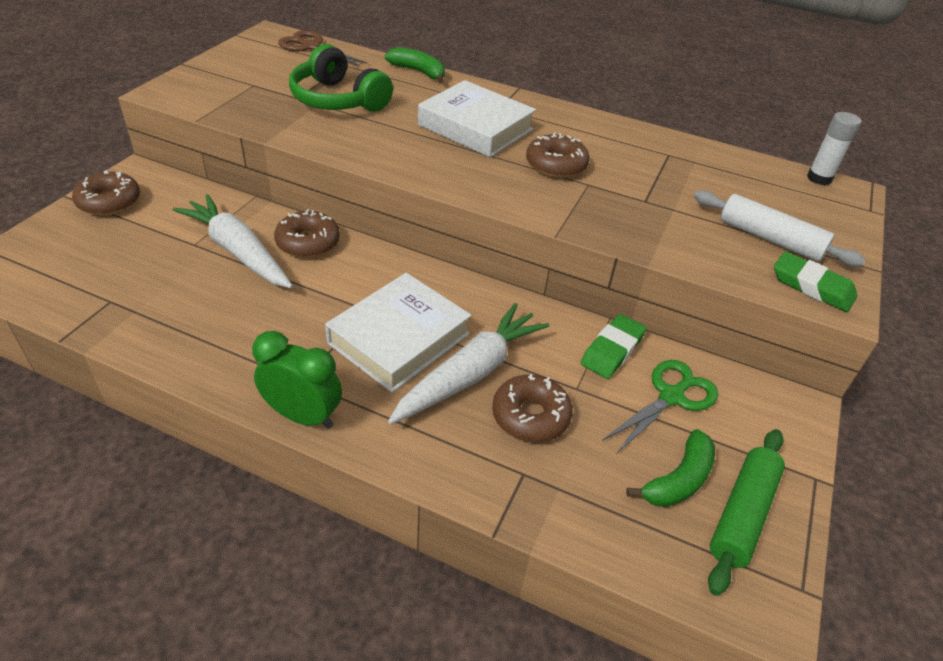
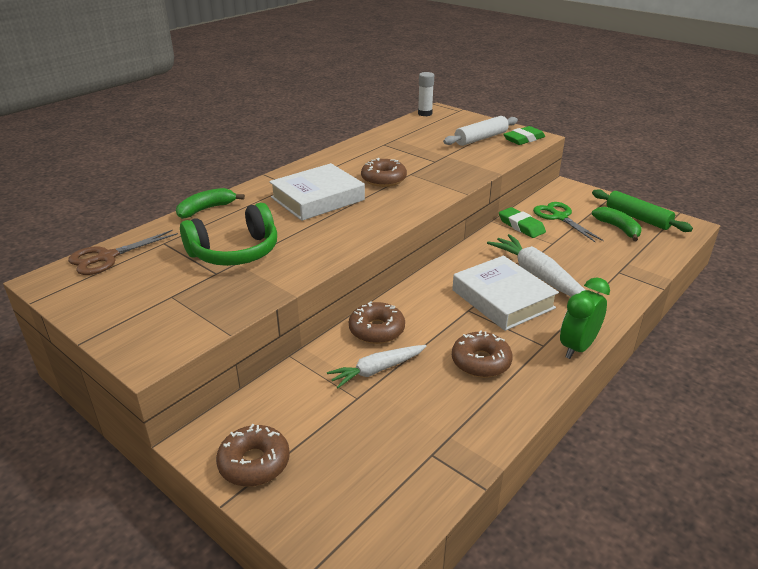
camera: 70 degrees left, 10 degrees down
white carrot [173,194,293,288] -> white carrot [327,345,427,388], size x0.65
brown donut [492,374,573,442] -> brown donut moved to [452,330,513,378]

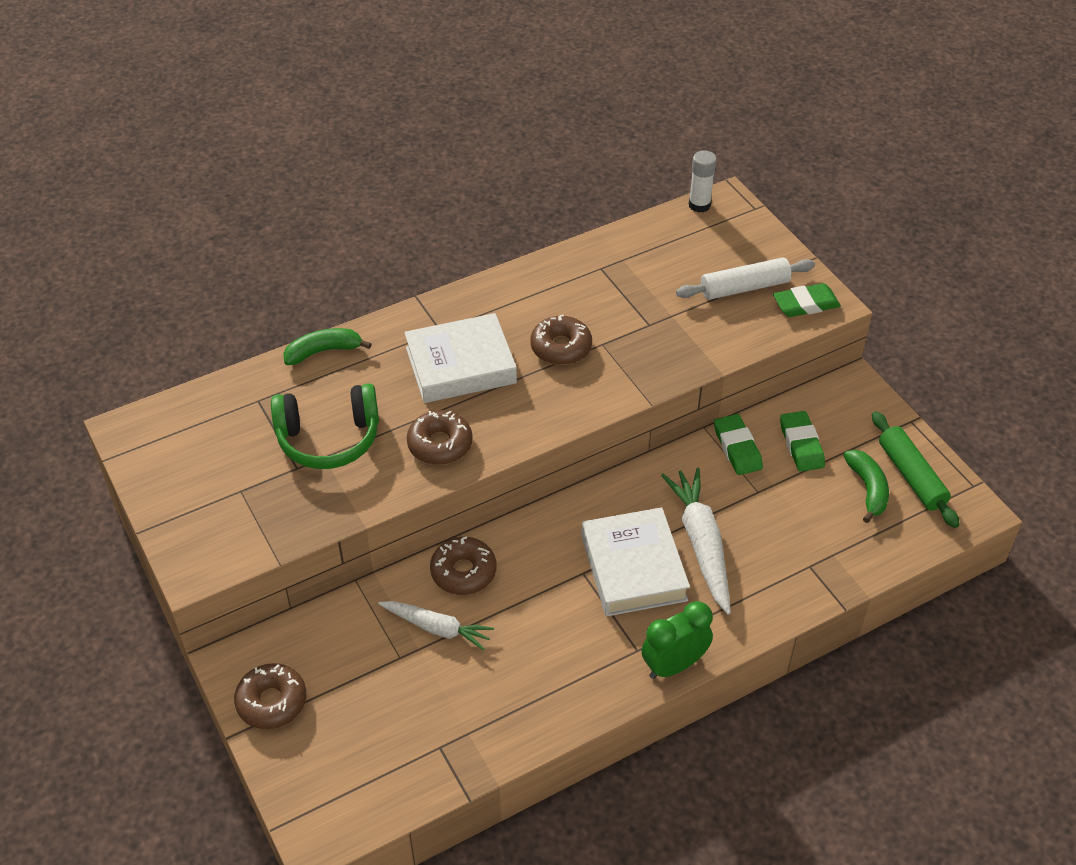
camera: 20 degrees right, 15 degrees up
brown scissors [68,230,178,275] -> none
white carrot [327,345,427,388] -> white carrot turned 150 degrees counterclockwise [378,601,494,651]
brown donut [452,330,513,378] -> brown donut moved to [407,410,473,465]
green scissors [533,202,604,242] -> green eraser [780,411,825,472]

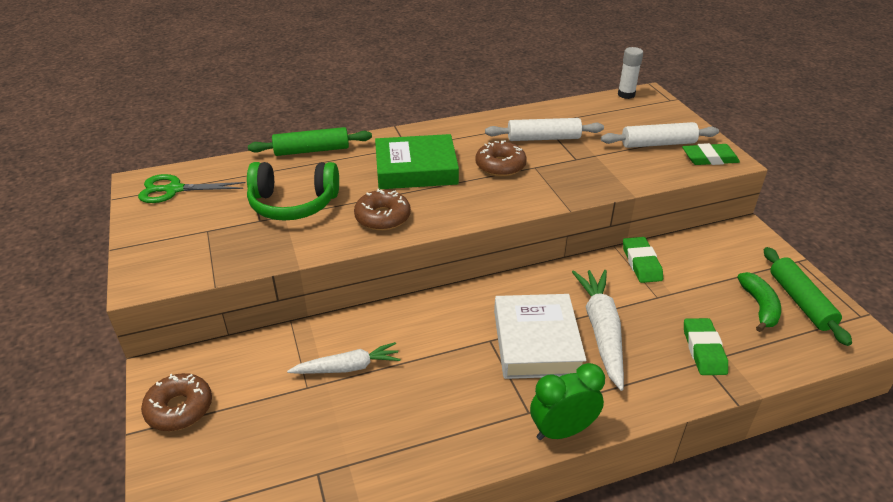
camera: 10 degrees right, 10 degrees down
green banana [283,328,371,365] -> green rolling pin [248,127,372,156]
white carrot [378,601,494,651] -> white carrot turned 45 degrees counterclockwise [287,342,401,374]
white book [404,313,517,403] -> green book [375,134,459,189]
brown donut [430,536,496,595] -> none
green eraser [780,411,825,472] -> green eraser moved to [684,318,728,375]
none -> green scissors [138,174,245,203]
none -> white rolling pin [485,118,604,141]

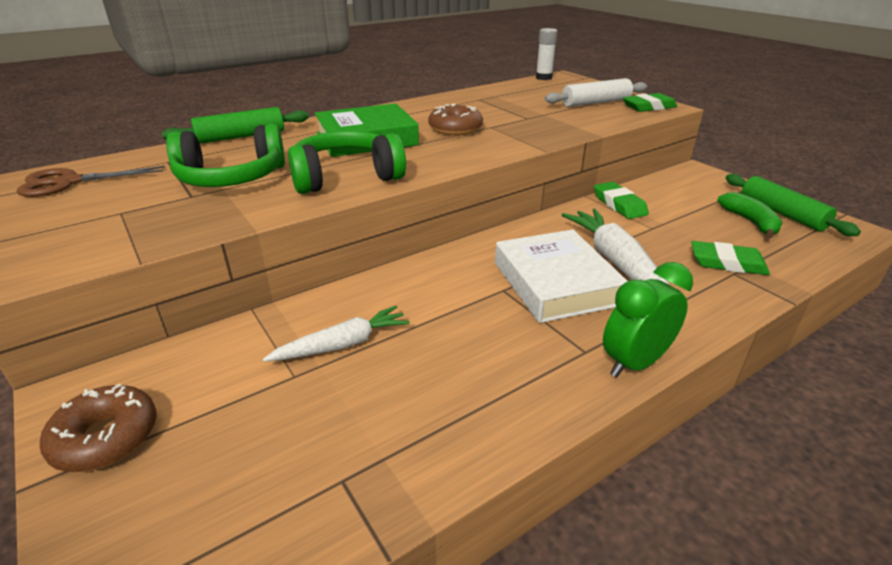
camera: 15 degrees left, 5 degrees down
green scissors [138,174,245,203] -> brown scissors [17,166,165,197]
brown donut [354,189,411,231] -> green headphones [288,131,406,194]
white rolling pin [485,118,604,141] -> none
green eraser [684,318,728,375] -> green eraser turned 60 degrees counterclockwise [691,241,770,275]

